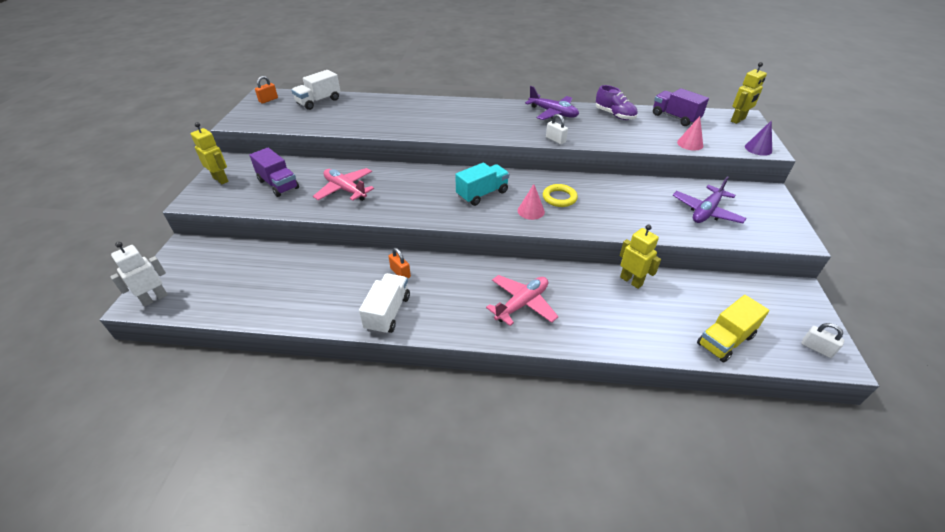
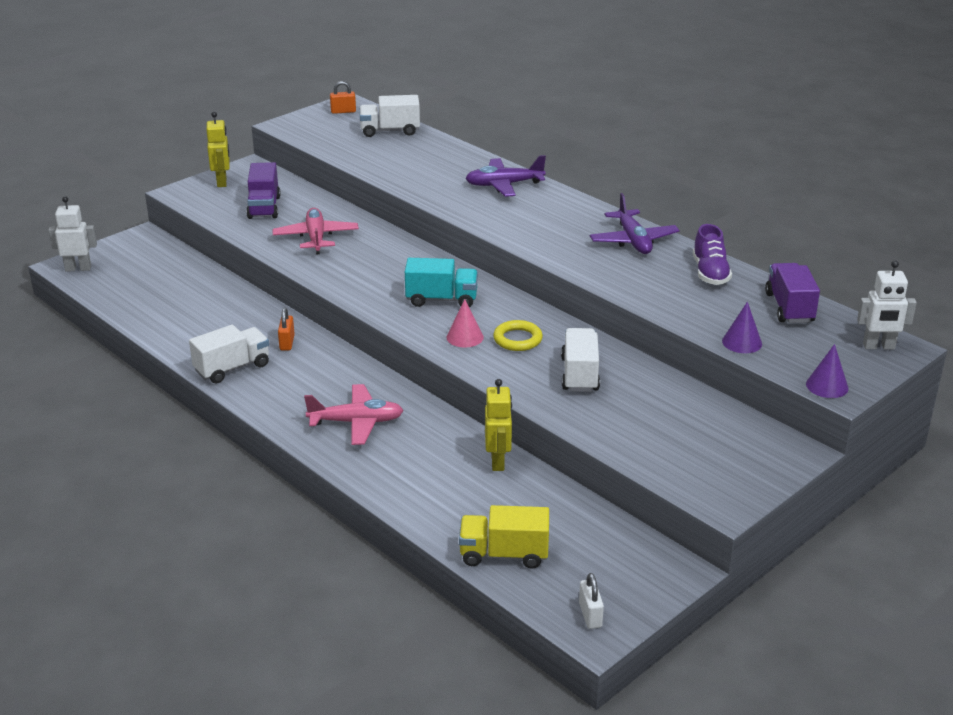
camera: 40 degrees right, 10 degrees down
white padlock [546,114,568,145] -> none
purple plane [673,176,747,223] -> purple plane moved to [465,155,546,197]
pink cone [677,116,703,151] -> purple cone [722,302,762,353]
yellow robot [731,62,767,124] -> white robot [857,261,917,349]
none -> white truck [561,328,600,392]

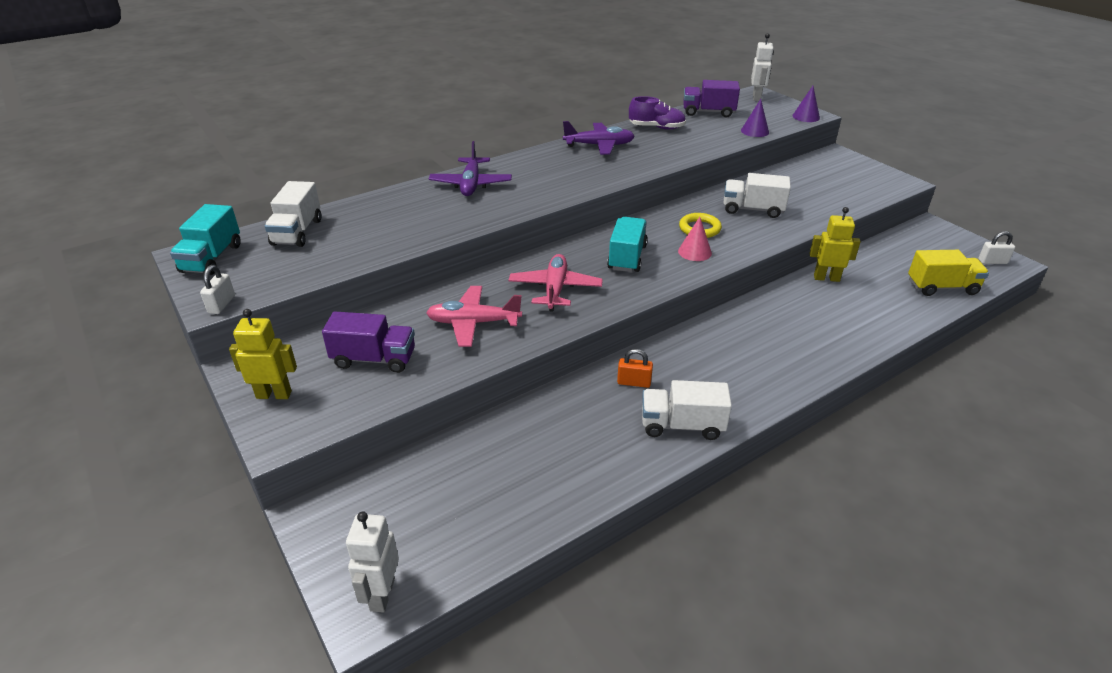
camera: 80 degrees left, 5 degrees up
white truck [189,325,269,384] -> white truck turned 60 degrees counterclockwise [642,380,732,440]
pink plane [304,384,404,445] -> pink plane moved to [509,254,603,312]
orange padlock [330,81,356,114] -> turquoise truck [170,204,241,275]
yellow truck [459,505,549,569] -> yellow truck turned 105 degrees counterclockwise [908,250,989,296]
none -> white padlock [200,265,235,314]

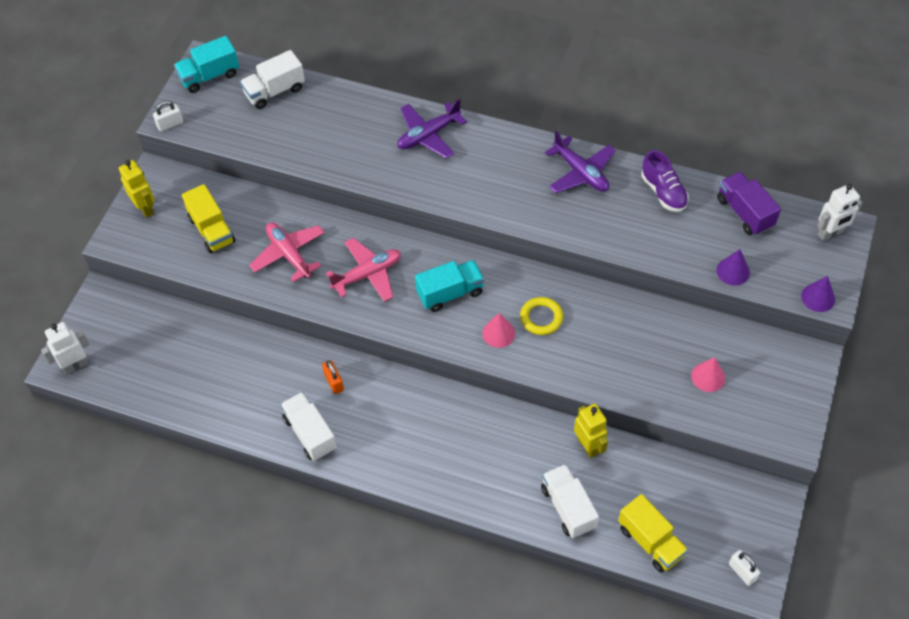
camera: 55 degrees right, 20 degrees up
purple truck [322,311,415,373] -> yellow truck [182,184,235,253]
white truck [724,173,791,218] -> white truck moved to [541,464,599,538]
none -> pink cone [691,357,725,392]

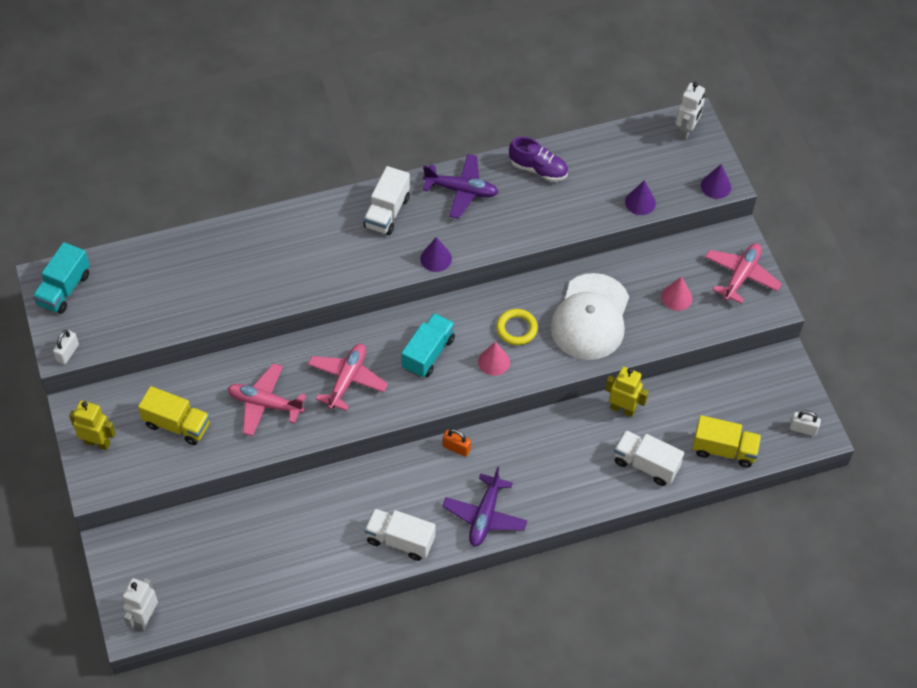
camera: 40 degrees left, 0 degrees up
white truck [240,50,305,109] -> white truck moved to [364,166,410,235]
orange padlock [322,360,344,394] -> orange padlock moved to [443,429,471,457]
purple plane [397,99,467,159] -> purple plane moved to [442,467,527,547]
purple truck [717,172,781,235] -> none
none -> purple cone [420,237,452,272]
none -> white cap [551,273,629,360]
none -> pink plane [705,243,782,304]

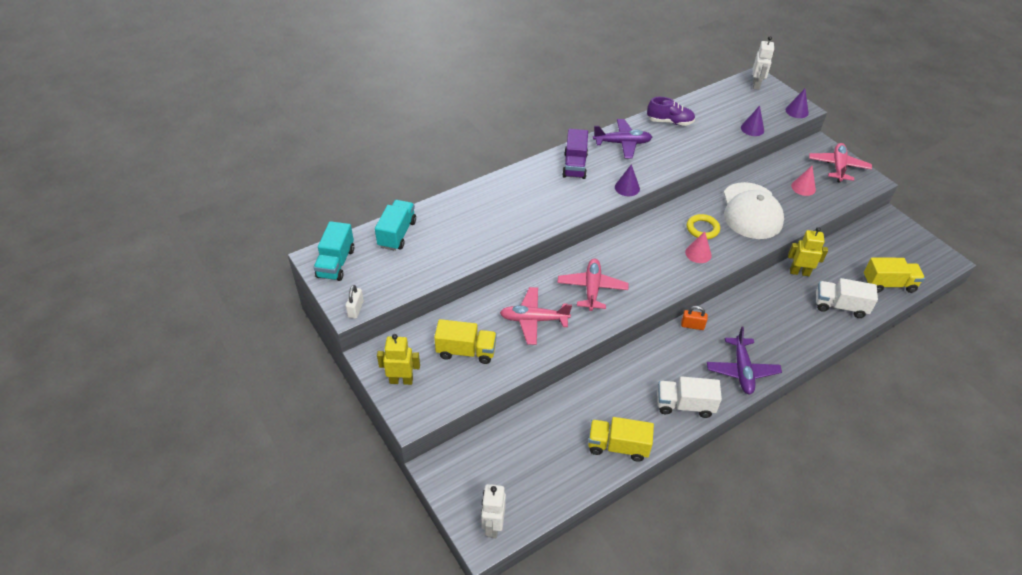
camera: 15 degrees left, 10 degrees down
white truck [364,166,410,235] -> purple truck [562,129,588,179]
turquoise truck [401,313,455,378] -> turquoise truck moved to [375,200,416,251]
white padlock [789,410,821,436] -> none
none -> yellow truck [588,417,654,462]

